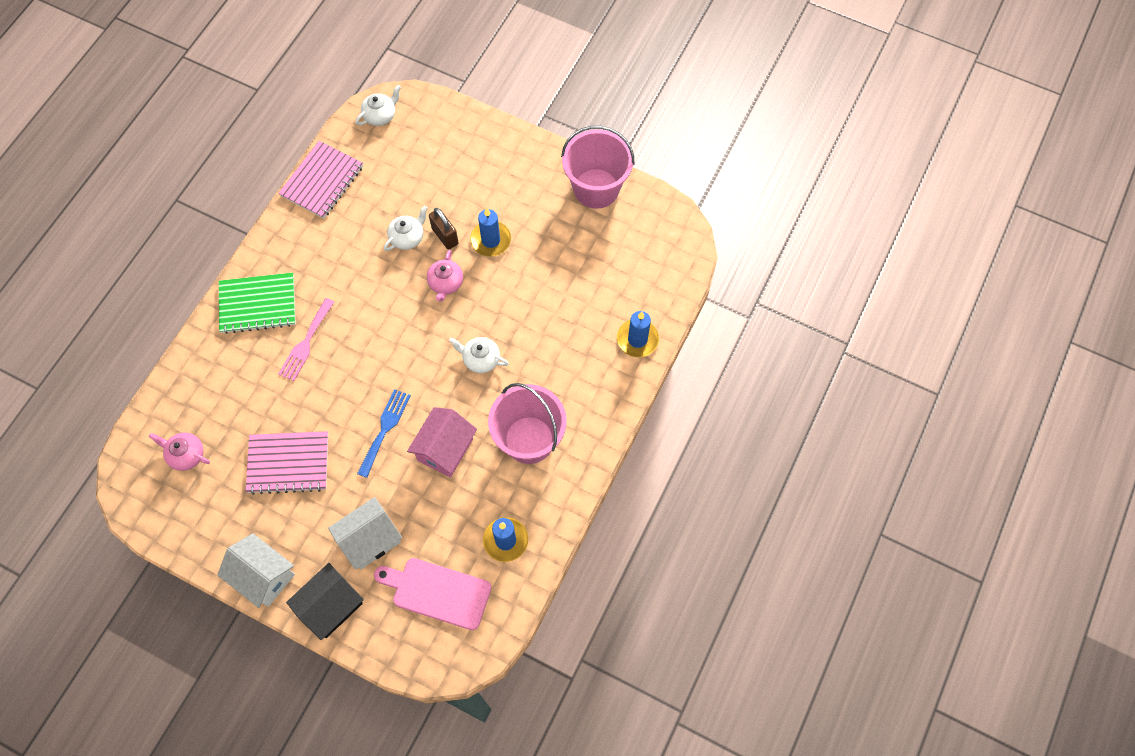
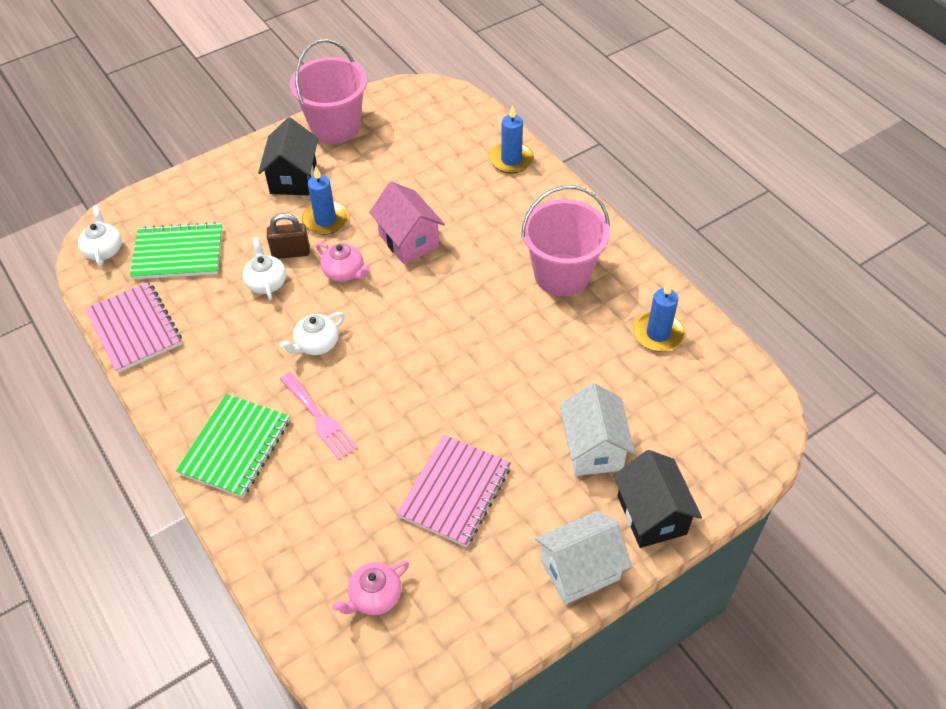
camera: 60 degrees left, 15 degrees down
blue fork [357,389,411,478] -> none
pink cutting board [374,558,491,630] -> none
pink house [407,407,477,477] -> pink house moved to [369,181,445,264]
white teapot [449,337,509,373] -> white teapot moved to [280,312,345,355]
none -> green notebook [130,222,223,280]
none -> black house [258,117,318,195]

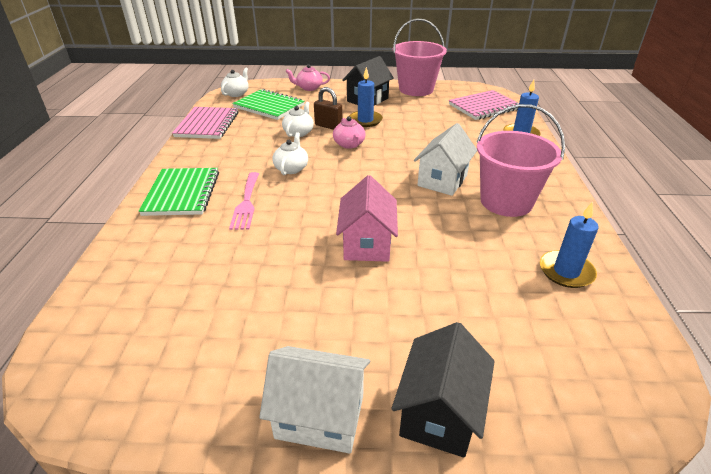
camera: 35 degrees right, 15 degrees down
green notebook [176,394,290,498] -> green notebook turned 60 degrees counterclockwise [138,168,219,216]
white teapot [280,312,345,355] -> white teapot turned 105 degrees clockwise [272,132,308,175]
pink teapot [332,561,409,615] -> pink teapot moved to [286,64,330,91]
pink house [369,181,445,264] -> pink house moved to [336,175,398,262]
pink notebook [397,435,511,547] -> pink notebook moved to [449,90,519,120]
white house [560,383,635,476] -> white house moved to [414,123,477,196]

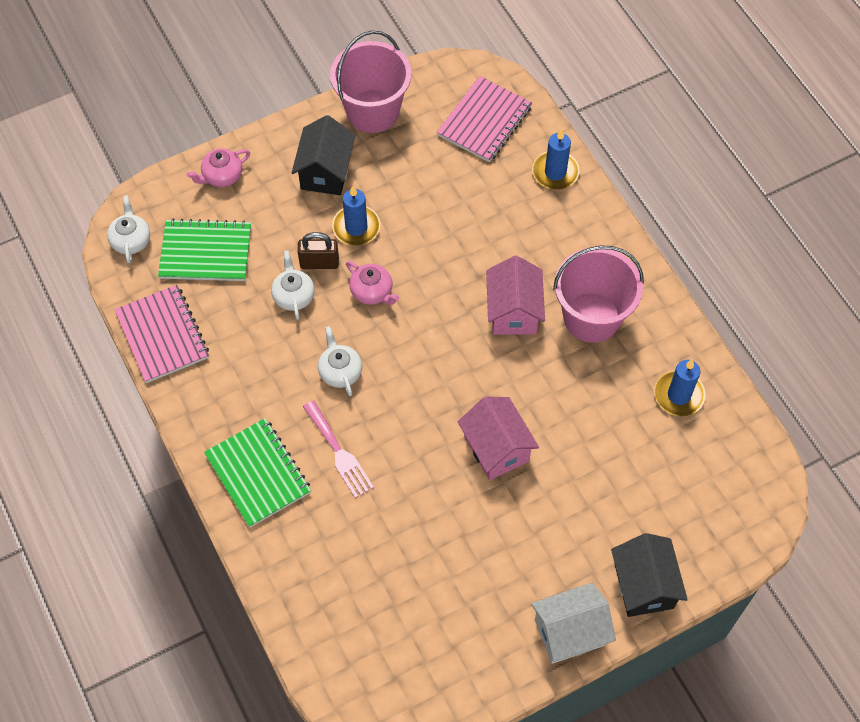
camera: 30 degrees left, 25 degrees up
white house [414,123,477,196] -> pink house [486,256,545,335]

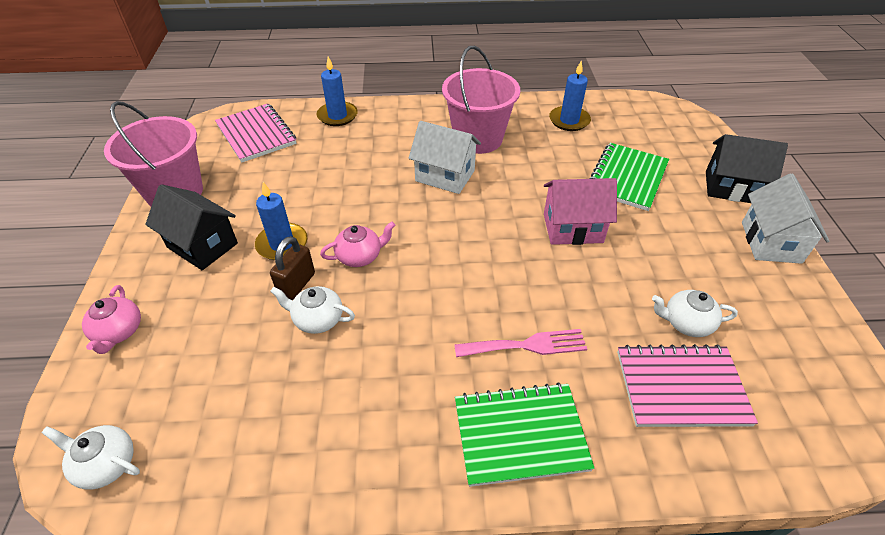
camera: 65 degrees left, 15 degrees down
pink notebook [114,285,209,383] -> pink notebook moved to [617,344,758,427]
green notebook [158,218,251,281] -> green notebook moved to [589,143,669,211]
white teapot [318,326,362,396] -> white teapot moved to [652,290,738,337]
pink house [486,256,545,335] -> white house [409,121,481,194]

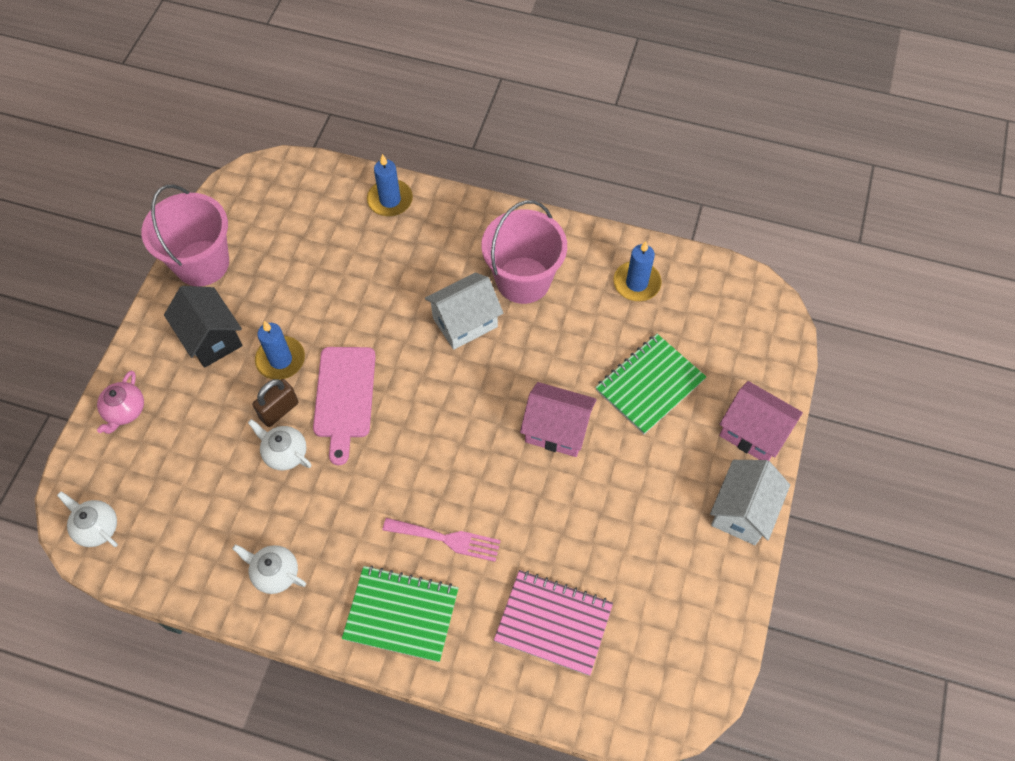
camera: 20 degrees right, 15 degrees up
pink notebook [215,104,297,163] -> none
pink teapot [320,222,395,267] -> pink cutting board [313,347,376,465]
white house [409,121,481,194] -> white house turned 75 degrees counterclockwise [425,272,503,350]
white teapot [652,290,738,337] -> white teapot moved to [232,544,306,594]
black house [706,134,788,203] -> pink house [719,381,803,461]

